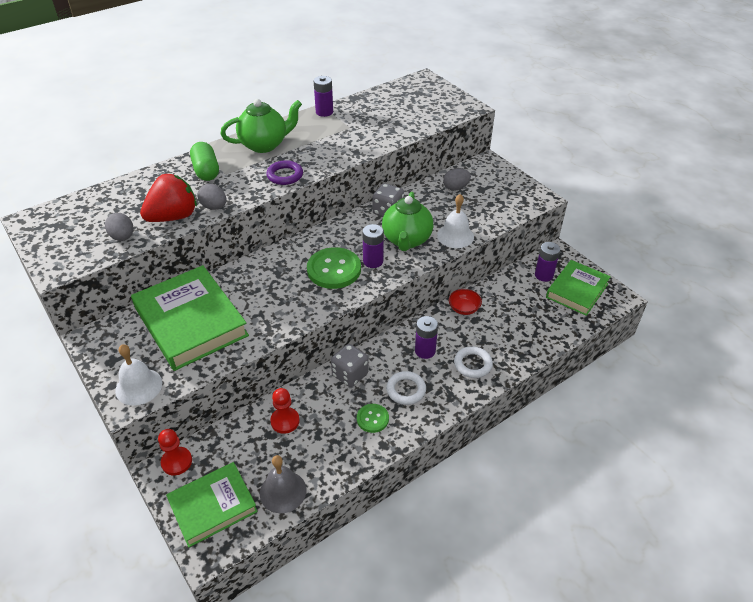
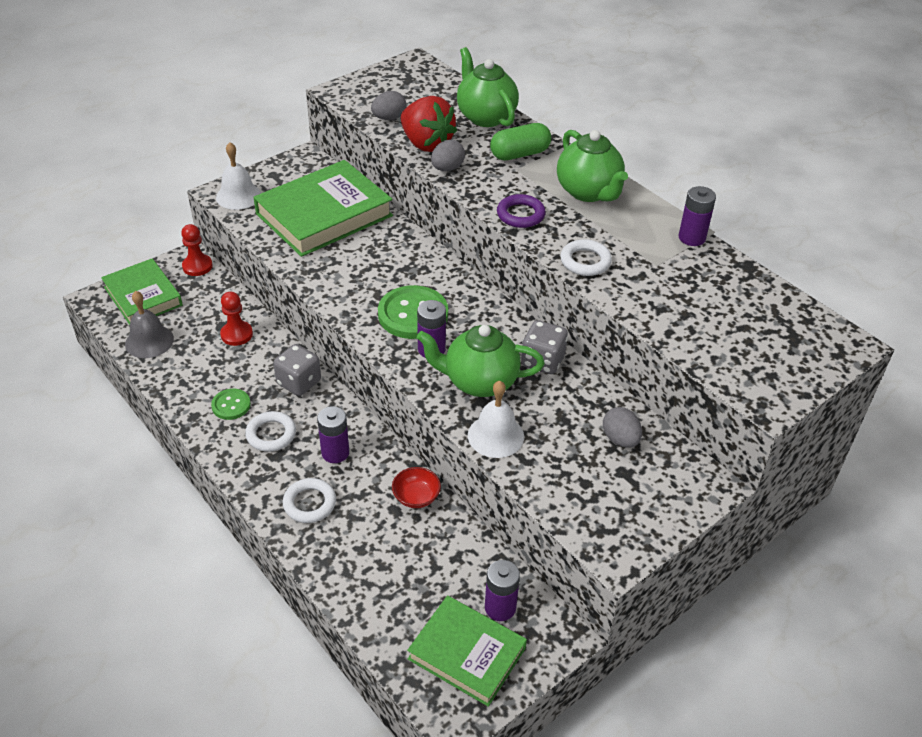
camera: 85 degrees right, 0 degrees up
none -> green teapot [457,47,519,127]
none -> white ring [560,239,612,276]

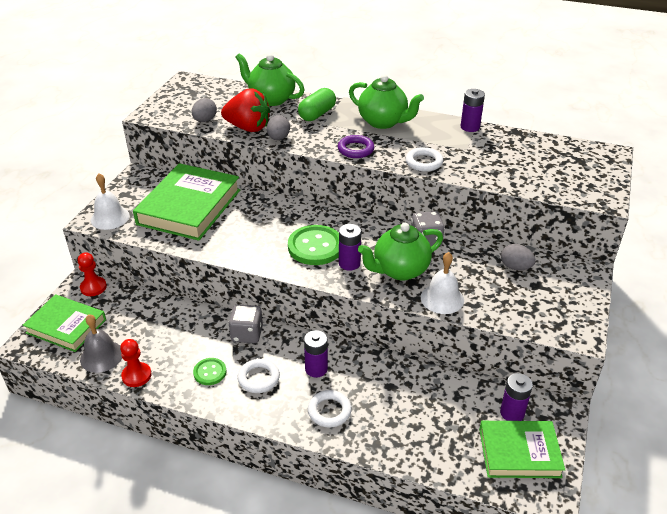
camera: 30 degrees left, 5 degrees down
red pawn [220,292,253,346] -> red pawn moved to [120,339,152,387]
red bowl [392,467,441,508] -> none

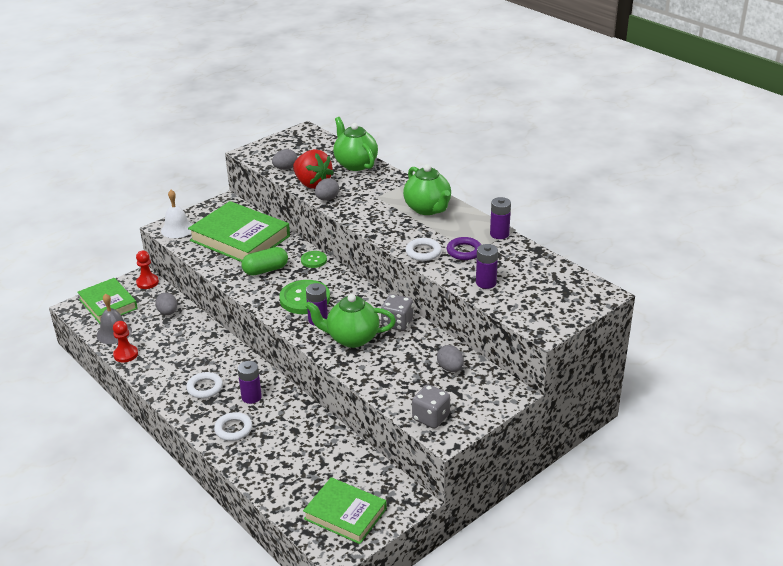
camera: 30 degrees right, 5 degrees down
green book [133,163,240,241] -> green book turned 75 degrees clockwise [188,201,290,262]
green button [193,358,226,385] -> green button moved to [301,251,327,268]
grey dice [228,304,263,343] -> grey dice moved to [412,384,450,429]
green capsule [298,88,336,121] -> green capsule moved to [241,247,288,276]
purple ring [338,135,374,158] -> purple ring moved to [447,237,481,260]
white bell [421,252,464,314] -> none
purple battery [500,373,533,421] -> purple battery moved to [476,244,498,289]
none -> grey egg [155,292,177,315]

